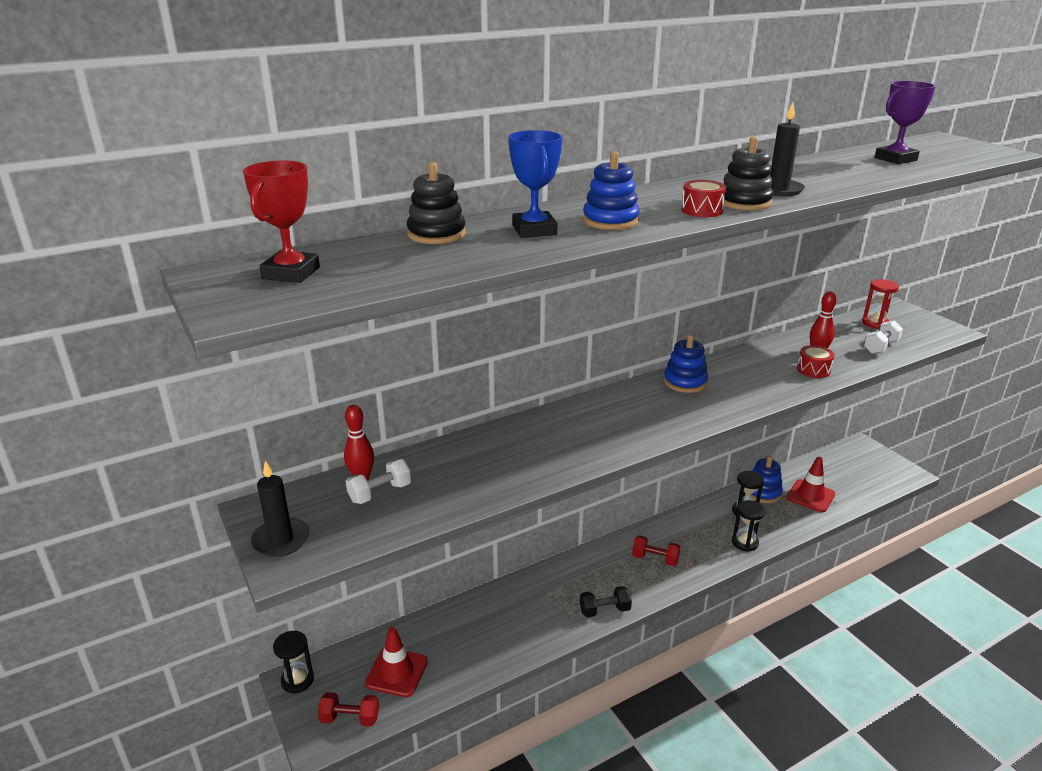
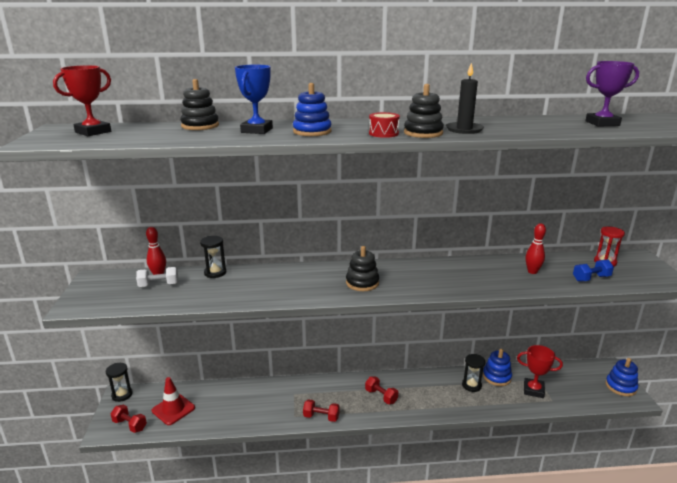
camera: 25 degrees right, 5 degrees down
black candle [251,461,309,557] -> none
black dumbbell [580,586,632,618] -> red dumbbell [303,399,340,422]
blue stacking toy [664,334,708,393] -> blue stacking toy moved to [606,358,638,396]
black hourglass [732,500,765,552] -> black hourglass moved to [200,236,226,278]
red traffic cone [787,457,835,512] -> red trophy [517,345,563,398]
red drum [797,345,835,378] -> none
white dumbbell [864,320,903,354] -> blue dumbbell [573,260,614,282]
none -> black stacking toy [346,246,379,291]

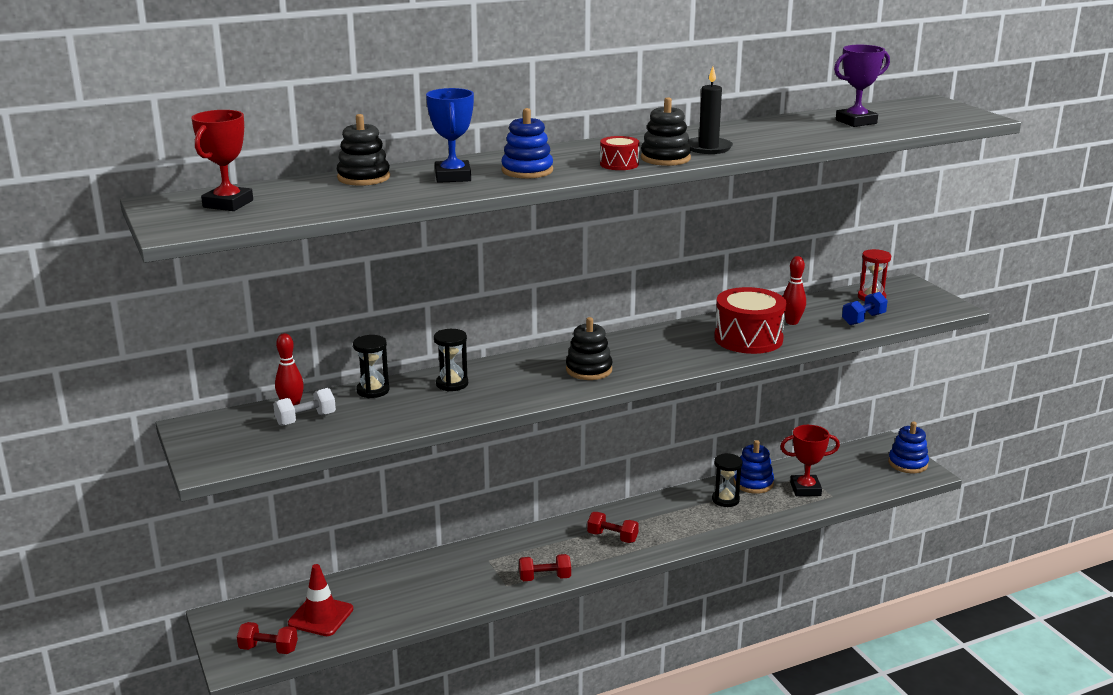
camera: 20 degrees left, 0 degrees up
black hourglass [106,363,133,402] -> black hourglass moved to [434,329,468,391]
none -> red drum [714,287,786,354]

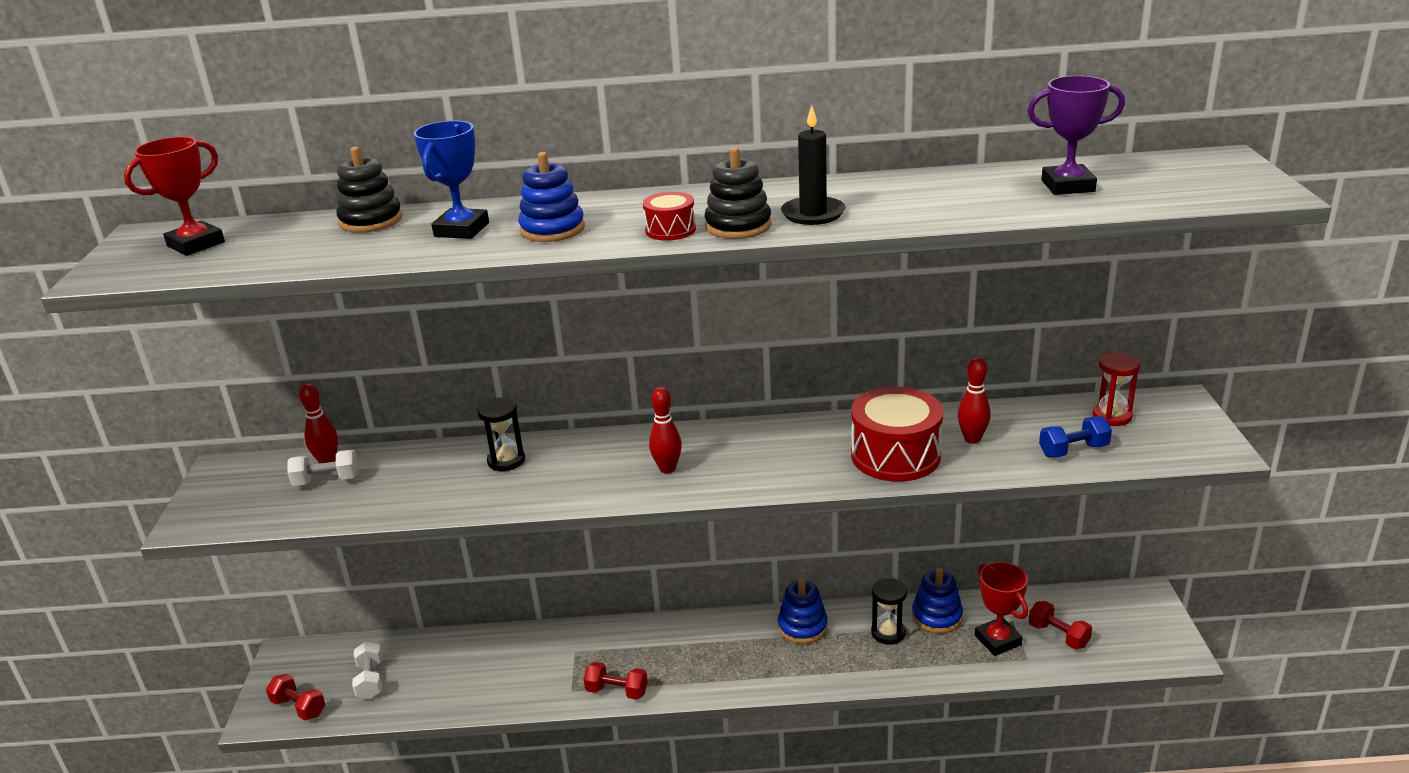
camera: 25 degrees right, 5 degrees up
red traffic cone [288,564,353,636] -> white dumbbell [352,641,383,699]
black hourglass [353,335,390,398] -> none
black stacking toy [566,317,613,380] -> red bowling pin [649,387,682,474]
red dumbbell [587,512,639,543] -> red dumbbell moved to [1029,601,1092,649]
red trophy [780,425,840,496] -> red trophy turned 45 degrees clockwise [975,562,1028,656]
blue stacking toy [888,421,929,473] -> blue stacking toy moved to [778,578,828,644]

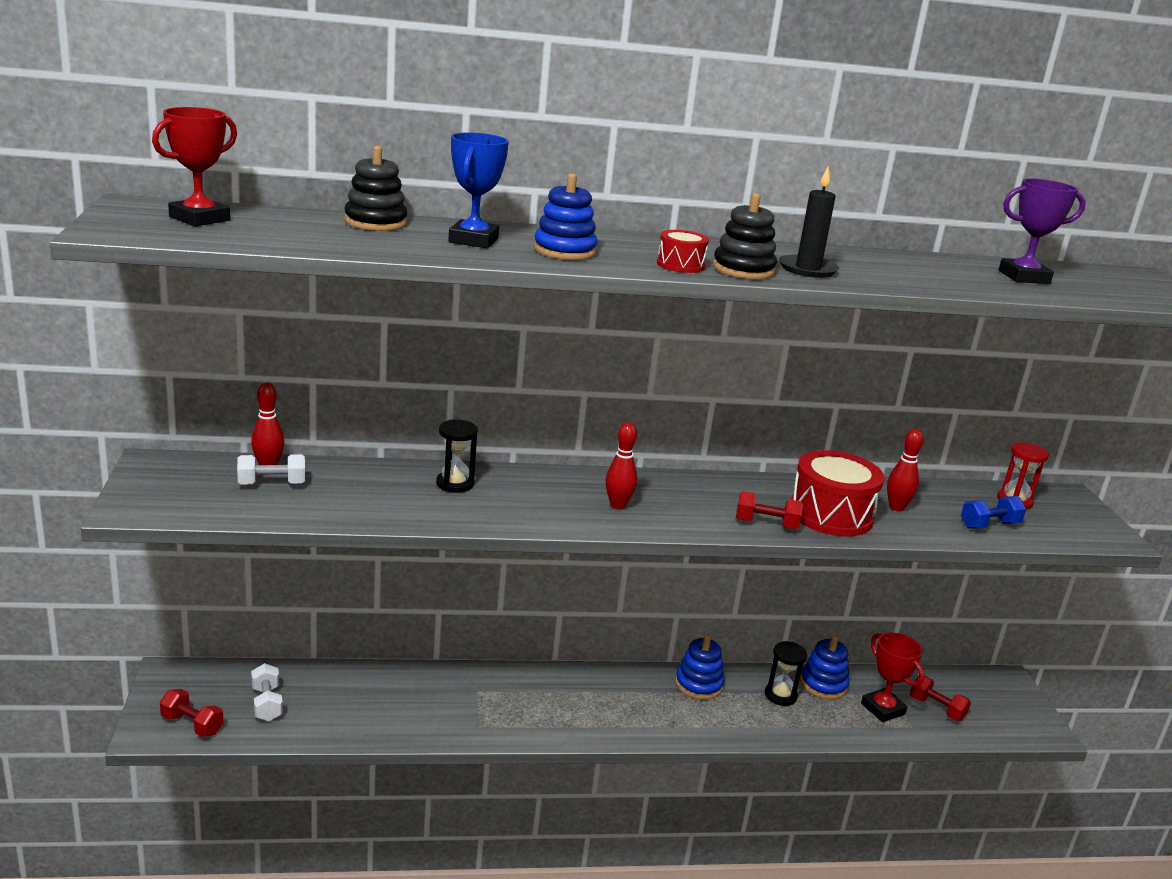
camera: 10 degrees left, 5 degrees down
red dumbbell [584,662,648,700] -> red dumbbell moved to [736,491,803,529]

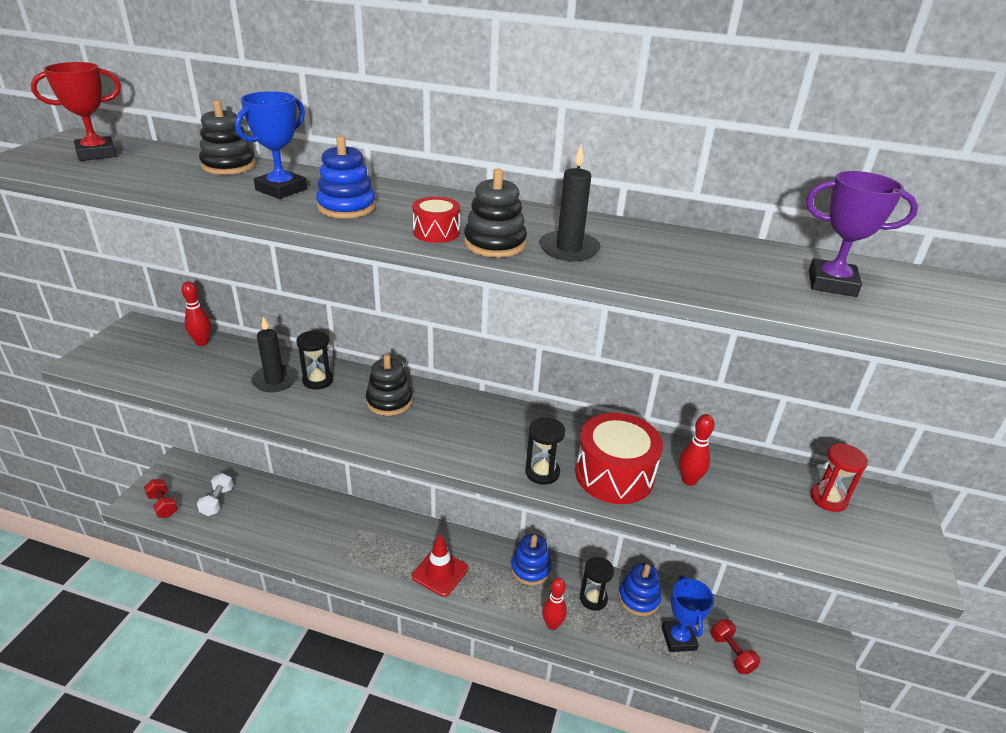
camera: 25 degrees right, 10 degrees up
white dumbbell [237,454,305,485] -> none
red bowling pin [606,422,637,510] -> red bowling pin moved to [542,577,567,630]
red dumbbell [736,491,803,529] -> black hourglass [525,417,565,485]
red trophy [861,633,924,722] -> blue trophy [662,575,714,652]
blue dumbbell [961,496,1026,529] -> none
none -> black candle [251,316,297,393]
none -> black stacking toy [366,354,413,416]
none -> red traffic cone [412,535,468,597]

